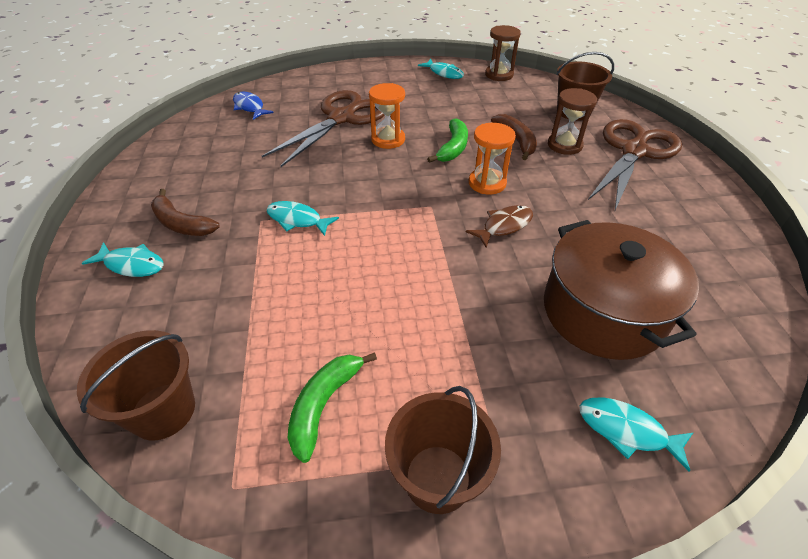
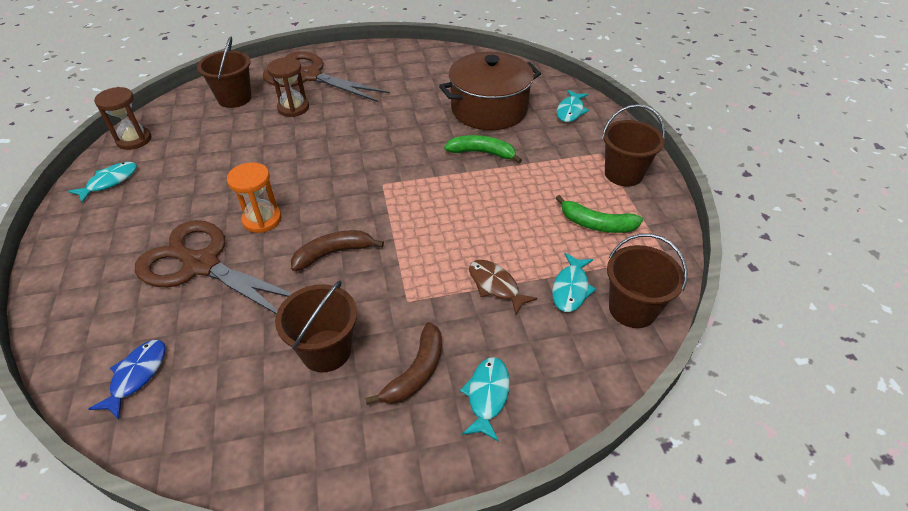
camera: 95 degrees left, 0 degrees up
blue fish [233,92,273,120] -> blue fish turned 150 degrees clockwise [88,340,166,419]
turquoise fish [266,201,339,236] -> turquoise fish moved to [552,253,596,312]
green banana [427,118,468,163] -> green banana moved to [444,135,522,163]
brown fish [466,205,533,248] -> brown fish moved to [469,260,537,315]
orange hourglass [469,123,516,195] -> none
brown banana [491,114,537,160] -> brown banana moved to [291,230,384,271]
none -> brown bucket [275,281,357,373]

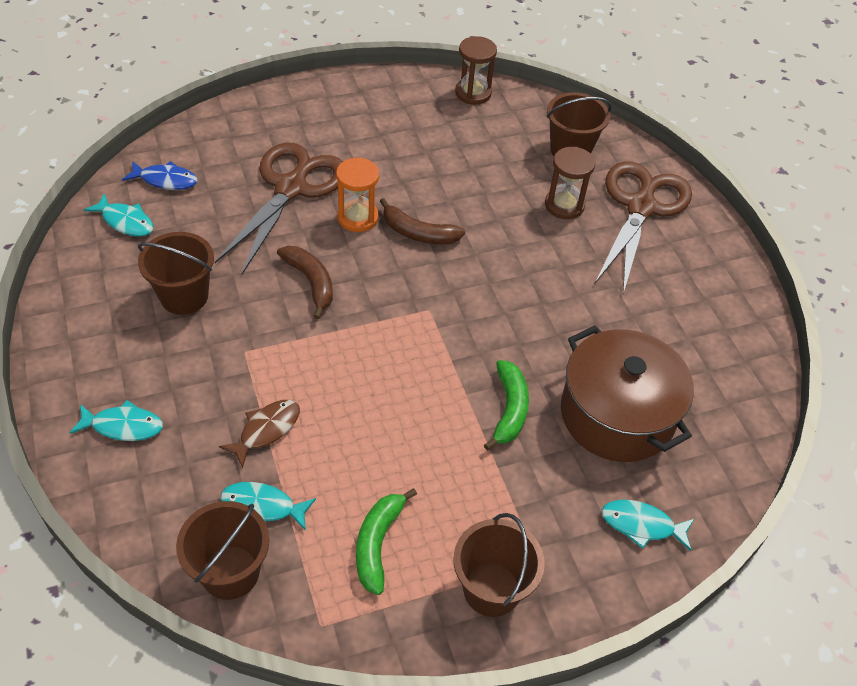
camera: 80 degrees right, 5 degrees up
turquoise fish [68,162,137,203] -> turquoise fish moved to [84,193,153,237]
brown banana [365,322,442,405] -> brown banana moved to [380,198,465,244]

